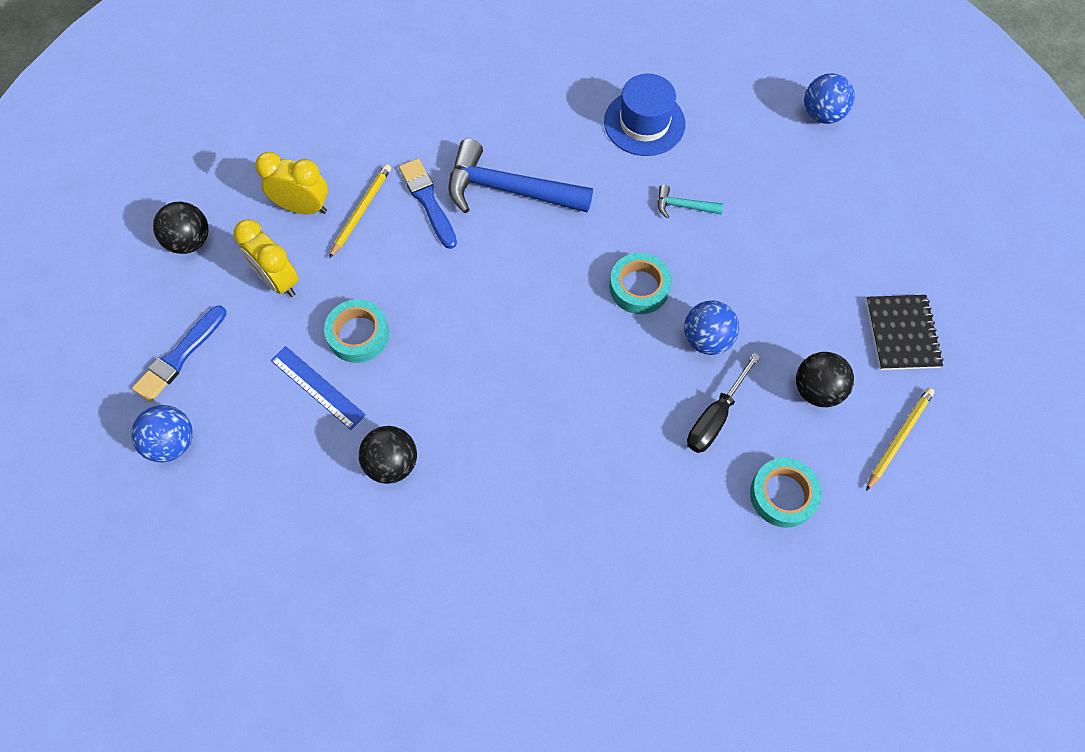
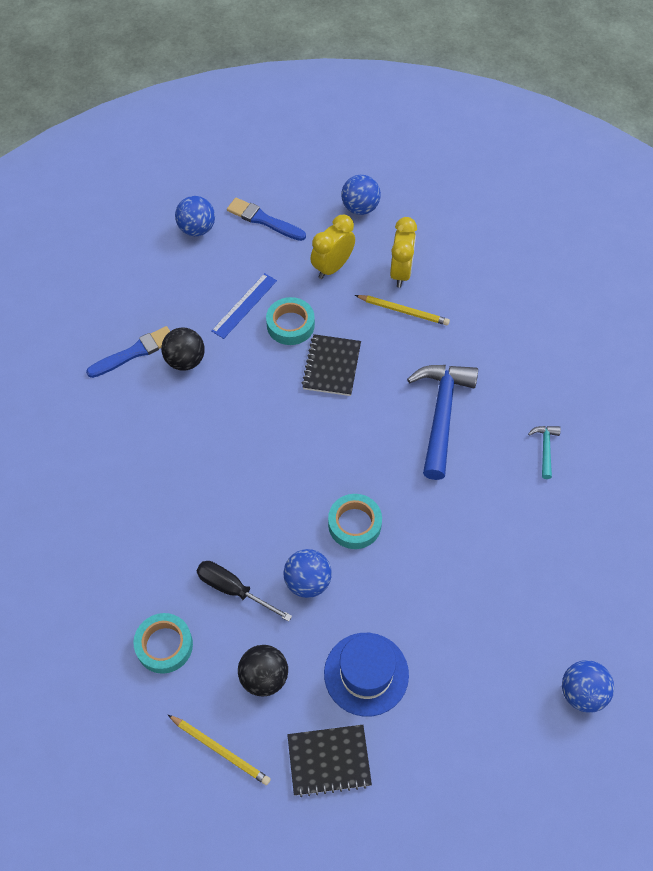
camera: 85 degrees right, 5 degrees down
black ball [153,202,209,254] -> blue ball [341,175,381,215]
blue brush [399,159,457,249] -> blue brush moved to [86,326,170,378]
blue hat [604,74,686,156] -> blue hat moved to [324,633,409,717]
turquoise hammer [658,185,723,218] -> turquoise hammer moved to [528,426,561,479]
none -> black notebook [302,334,361,396]

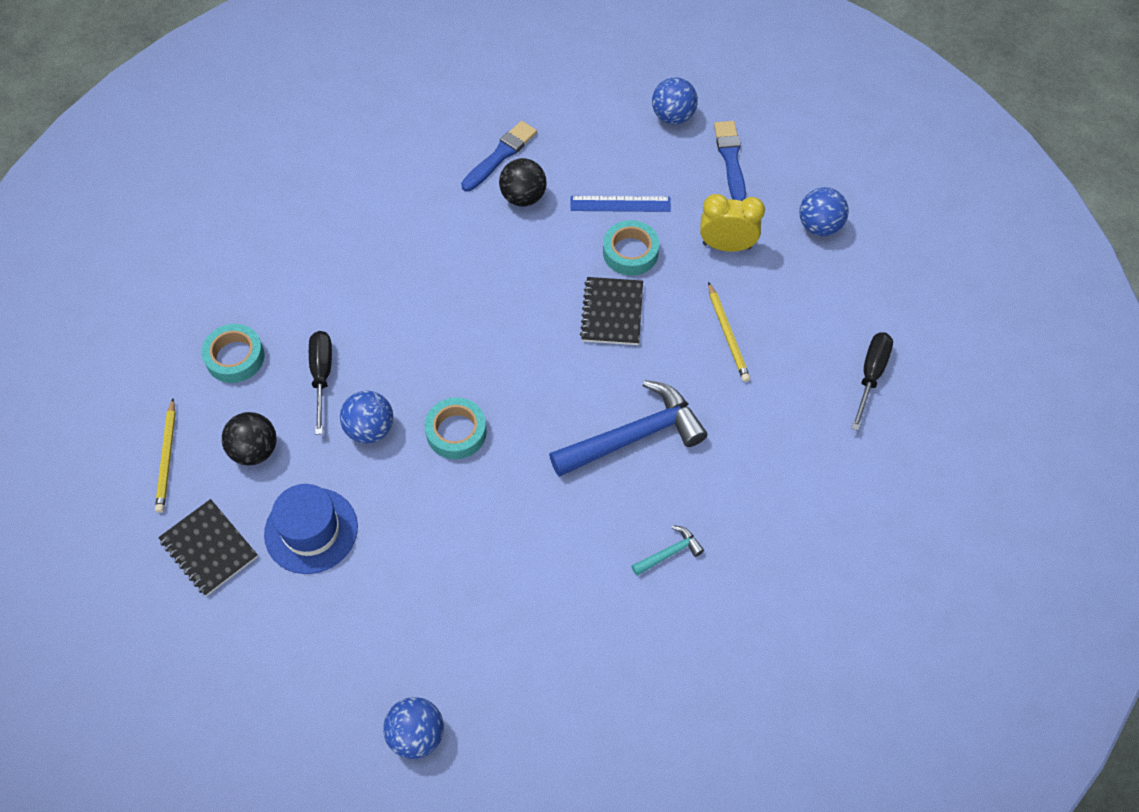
camera: 55 degrees right, 0 degrees up
blue brush [86,326,170,378] -> blue brush turned 75 degrees counterclockwise [461,121,537,191]
black notebook [302,334,361,396] -> black notebook turned 60 degrees counterclockwise [580,277,643,345]
yellow clock [390,217,417,288] -> none
none -> black screwdriver [851,332,893,430]

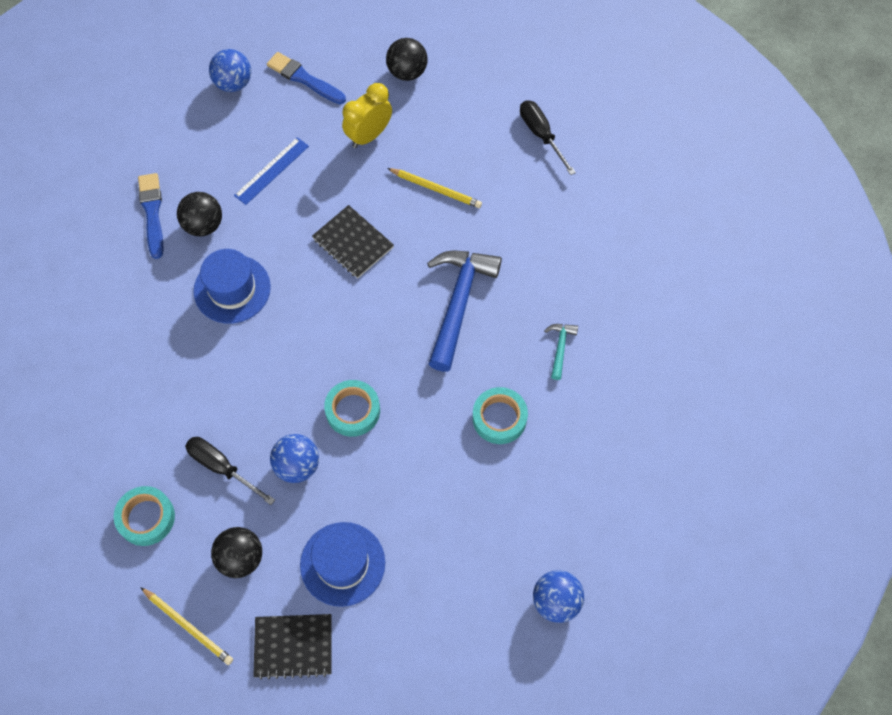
camera: 50 degrees left, 5 degrees up
turquoise tape [603,220,659,276] -> turquoise tape moved to [472,387,528,444]
blue ball [799,187,849,236] -> black ball [386,38,428,81]
none -> blue hat [194,249,271,324]

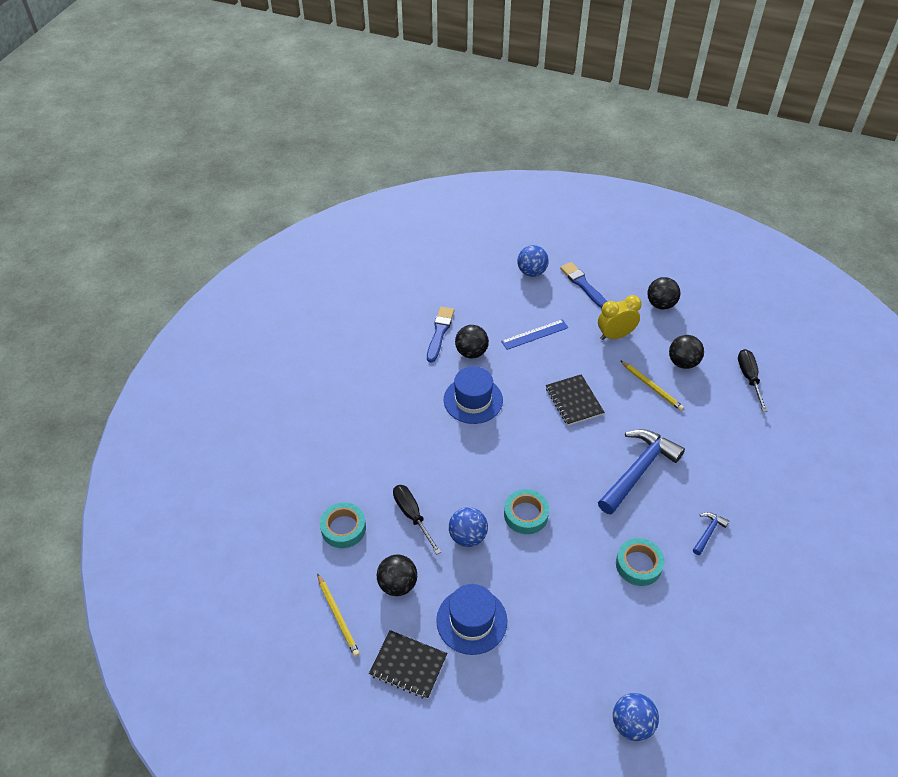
camera: 25 degrees right, 15 degrees down
turquoise hammer [544,324,578,380] -> blue hammer [693,512,729,555]
none -> black ball [669,335,704,369]

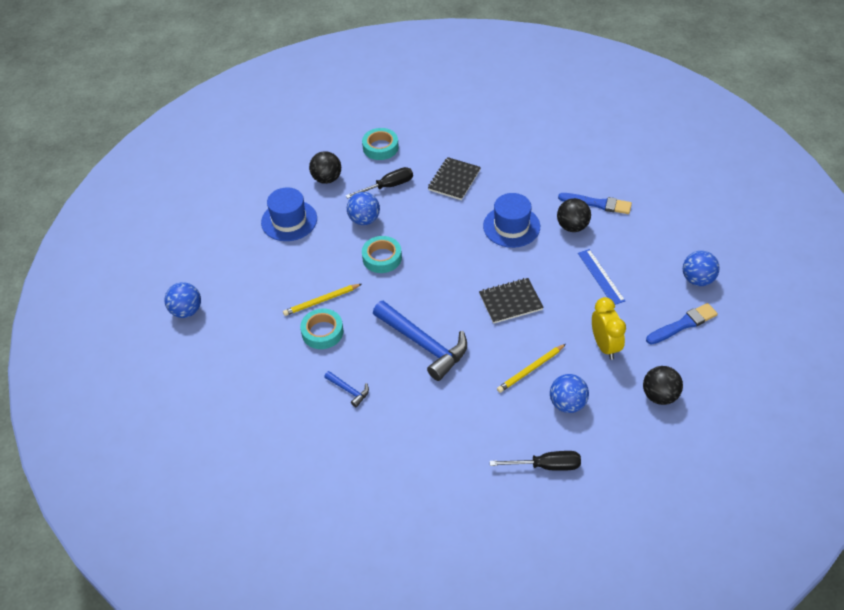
camera: 95 degrees right, 0 degrees up
yellow pencil [317,573,360,657] -> yellow pencil moved to [283,284,362,316]
black notebook [369,630,447,699] -> black notebook moved to [428,157,481,200]
black ball [669,335,704,369] -> blue ball [550,374,589,413]

